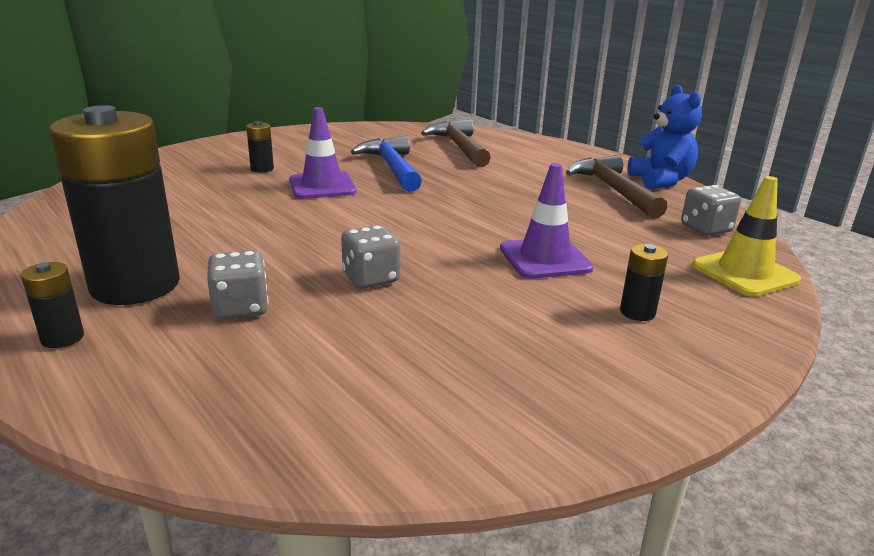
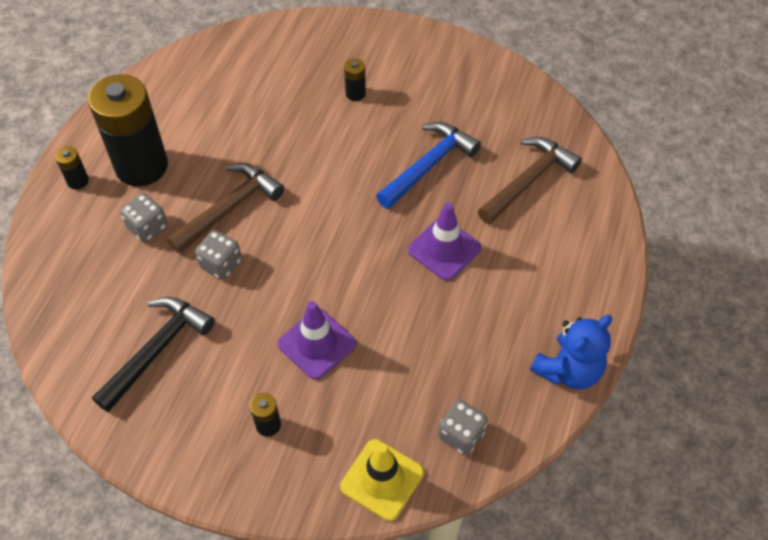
camera: 60 degrees right, 30 degrees up
purple traffic cone [289,107,357,199] -> purple traffic cone moved to [408,203,481,281]
brown hammer [566,155,667,219] -> brown hammer moved to [167,163,285,254]
none -> black hammer [92,297,215,412]

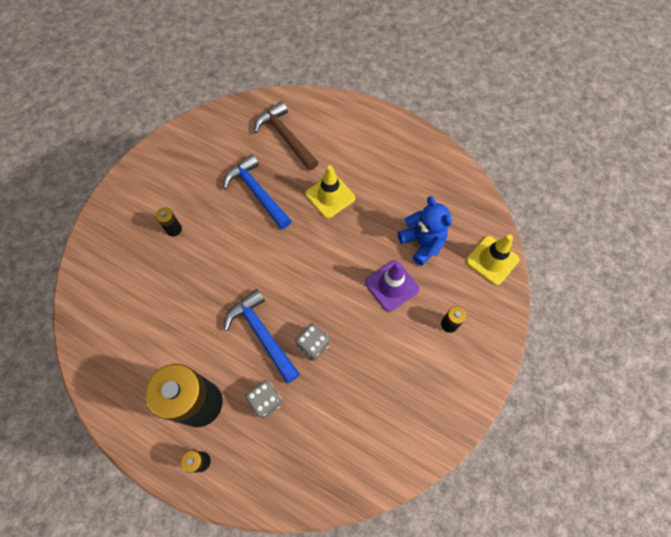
camera: 80 degrees left, 10 degrees up
black hammer [92,297,215,412] -> none
brown hammer [167,163,285,254] -> blue hammer [224,289,300,383]
purple traffic cone [408,203,481,281] -> yellow traffic cone [305,165,355,219]
grey dice [438,400,488,455] -> none
blue teddy bear [530,315,612,389] -> blue teddy bear moved to [398,196,452,266]

